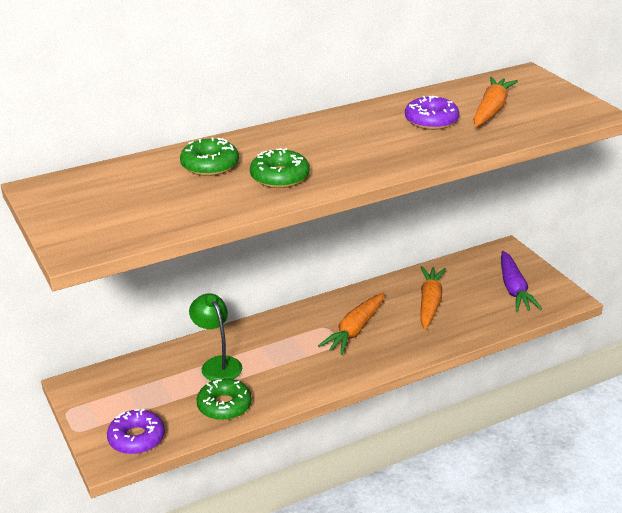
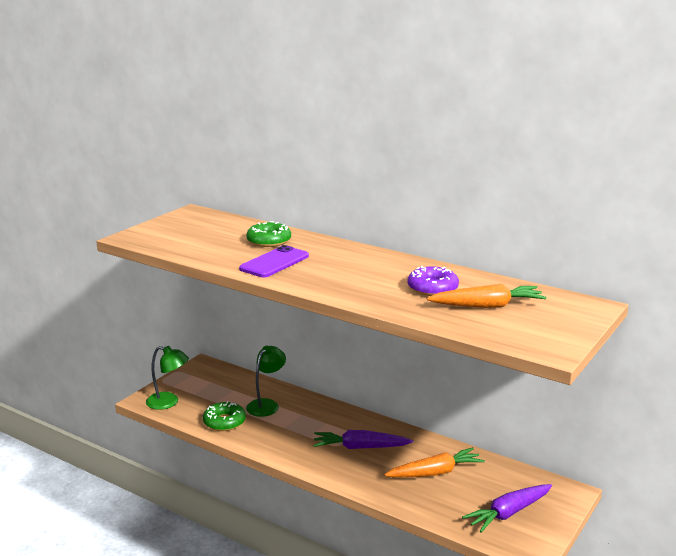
camera: 60 degrees right, 10 degrees down
purple donut [107,408,165,454] -> green lamp [146,346,189,410]
green donut [250,148,310,188] -> purple phone [239,245,309,277]
orange carrot [318,293,384,355] -> purple carrot [313,430,413,449]

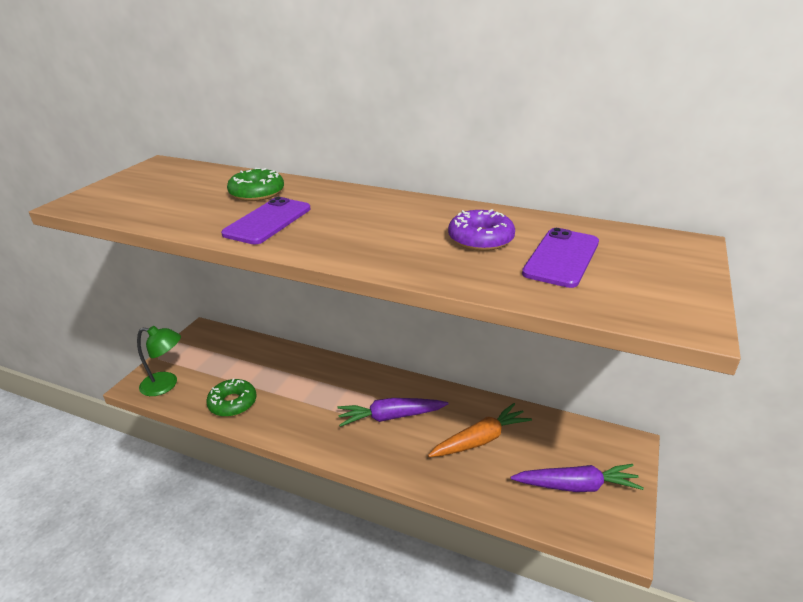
camera: 10 degrees left, 10 degrees up
green lamp [246,346,286,417] -> none
orange carrot [427,284,546,308] -> purple phone [522,228,599,288]
purple carrot [462,484,552,533] -> purple carrot turned 135 degrees counterclockwise [510,464,644,492]

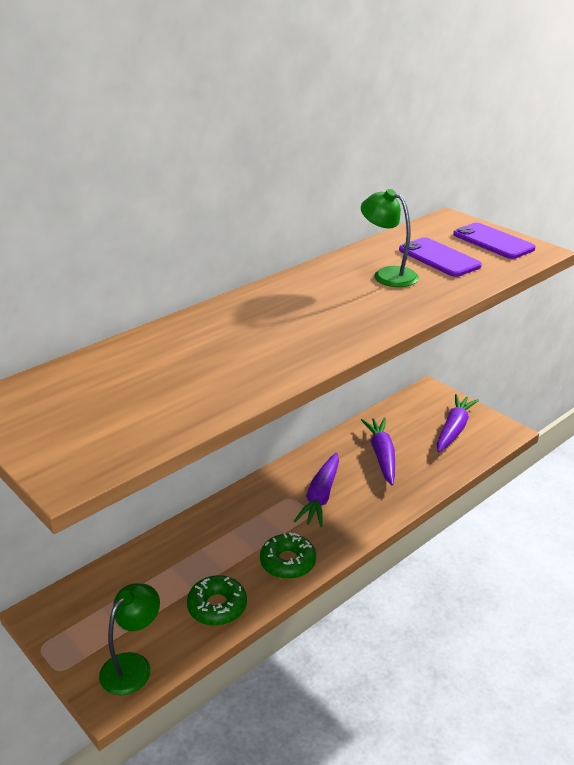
camera: 65 degrees left, 0 degrees up
purple phone [221,197,311,245] -> purple phone moved to [453,223,536,259]
green donut [227,168,284,201] -> green donut moved to [260,533,316,579]
orange carrot [428,403,532,457] -> purple carrot [361,418,395,486]
purple donut [448,209,515,251] -> green lamp [361,189,419,287]

